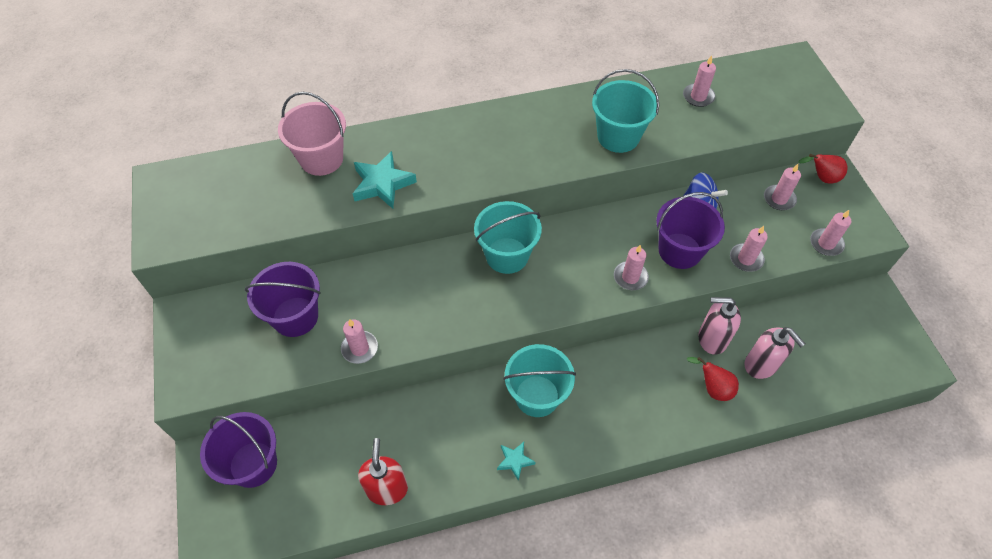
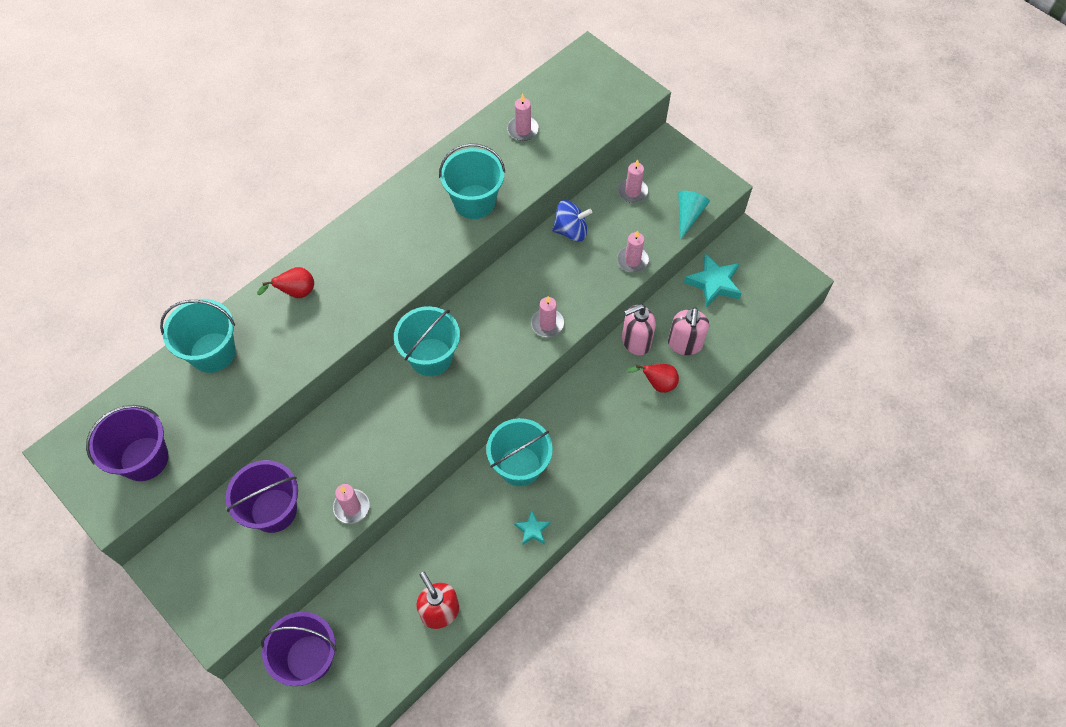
camera: 30 degrees left, 5 degrees up
pink bucket [278,92,346,176] -> turquoise bucket [160,299,236,373]
turquoise star [352,151,417,209] -> turquoise star moved to [684,253,742,308]
purple bucket [656,192,725,269] -> purple bucket moved to [86,405,169,481]
pink soap dispenser [744,327,805,379] -> pink soap dispenser turned 75 degrees clockwise [668,307,709,355]
red pear [798,154,848,184] -> red pear moved to [257,267,314,298]
pink candle [810,210,852,256] -> turquoise cone [678,191,710,239]

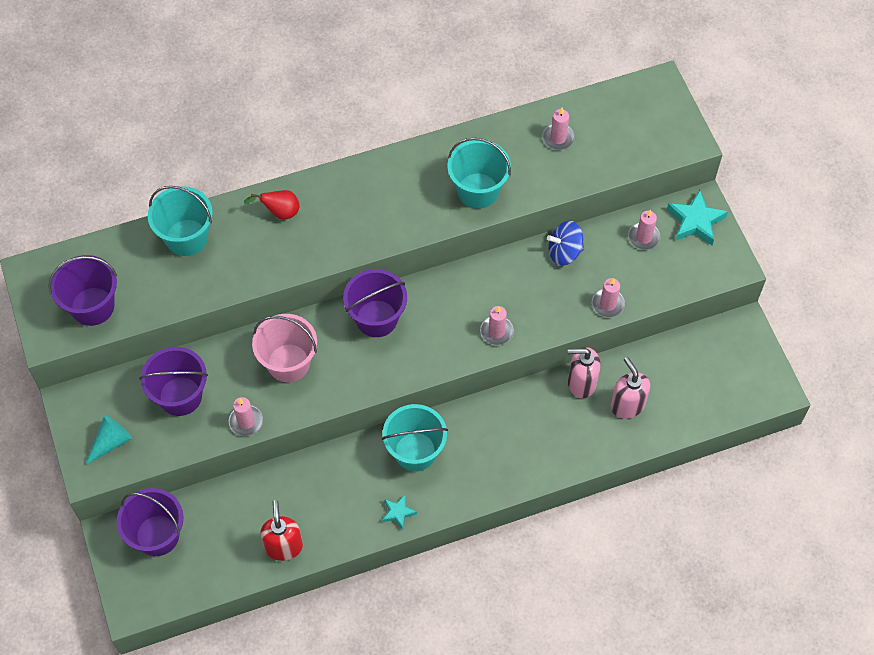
camera: 25 degrees right, 0 degrees up
turquoise bucket [394,306,460,376] -> purple bucket [343,269,407,337]
blue spinning top [552,200,592,242] -> blue spinning top turned 150 degrees clockwise [547,221,584,266]
red pear [627,364,679,393] -> none
pink soap dispenser [668,307,709,355] -> pink soap dispenser turned 120 degrees clockwise [611,357,650,419]
turquoise cone [678,191,710,239] -> turquoise cone moved to [85,415,132,465]
turquoise star [684,253,742,308] -> turquoise star moved to [667,190,728,245]
none -> pink bucket [252,314,317,382]

